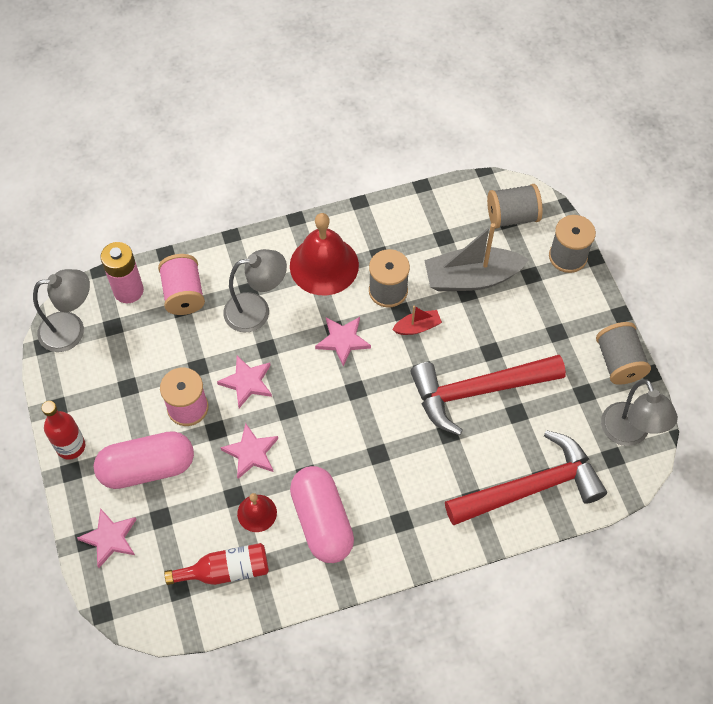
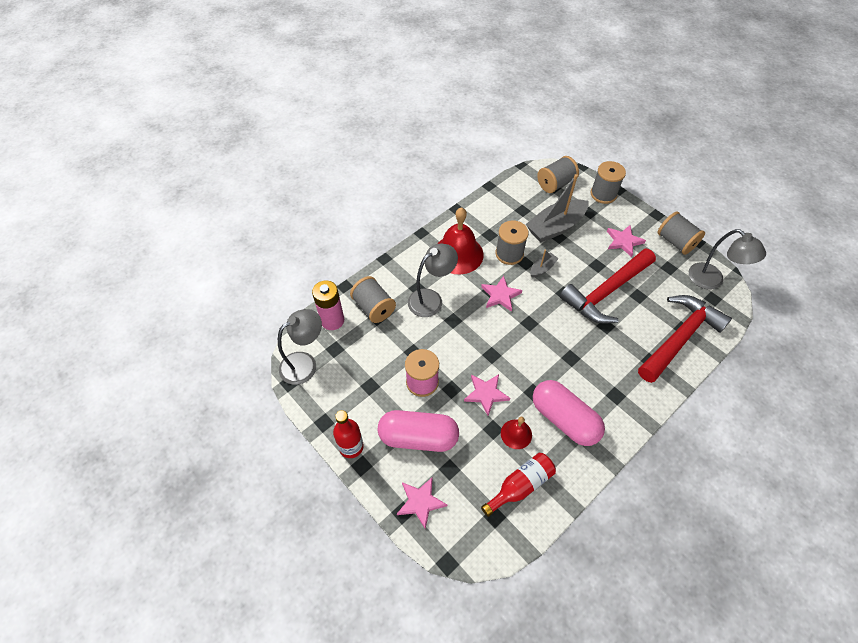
camera: 25 degrees left, 5 degrees down
pink capsule [94,431,194,489] -> pink capsule turned 45 degrees clockwise [378,410,459,452]
pink spool [158,254,205,315] -> grey spool [350,276,396,323]
pink star [217,356,272,408] -> pink star moved to [607,225,646,257]
red boat [392,306,442,335] -> grey boat [530,250,559,277]

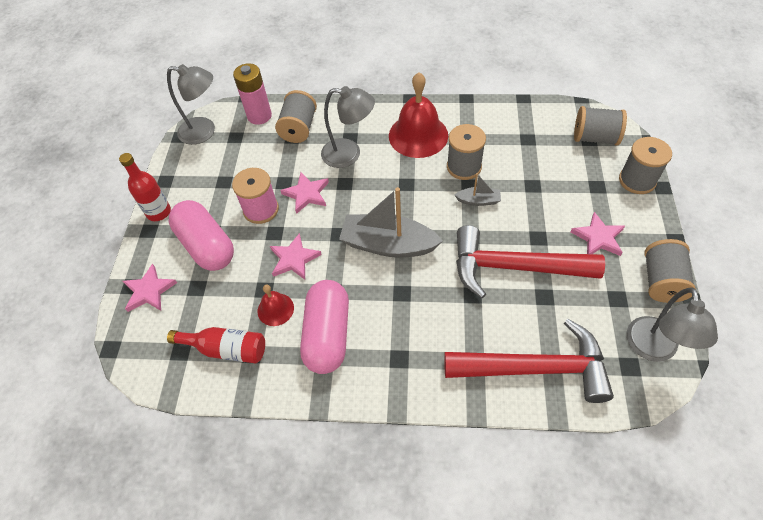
camera: 50 degrees right, 0 degrees up
pink star [481,276,523,312] -> pink star moved to [280,172,329,214]
grey boat [526,174,589,243] -> grey boat moved to [339,187,443,258]

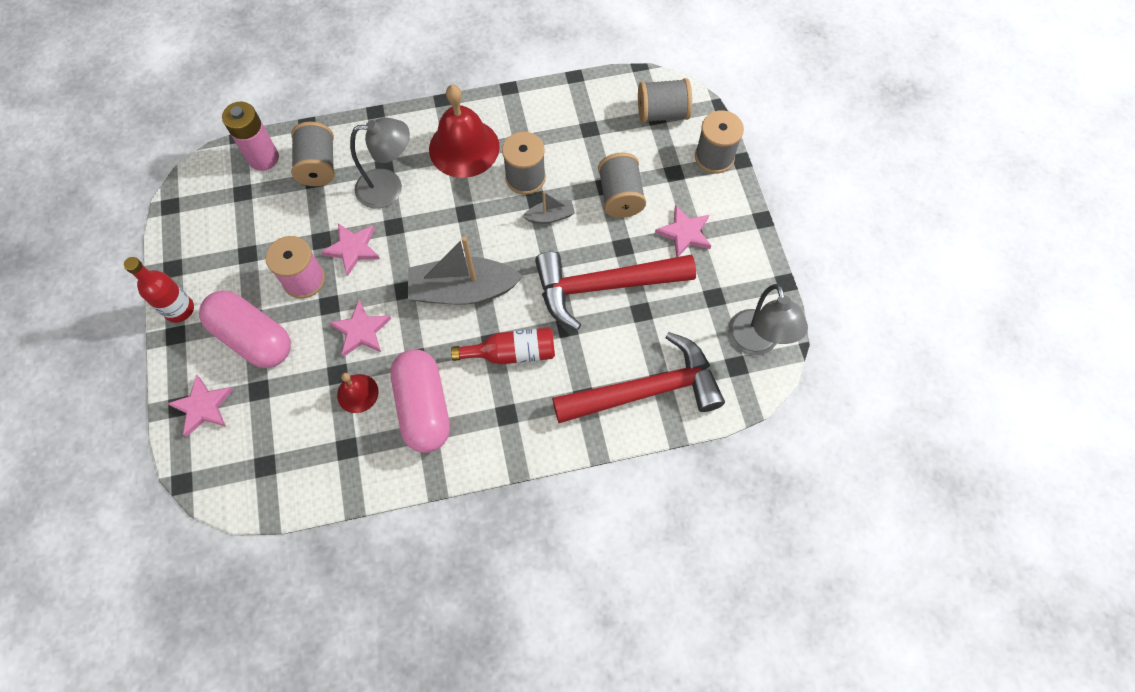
camera: 20 degrees left, 10 degrees up
grey lamp [167,64,215,145] -> none
red bottle [167,327,265,364] -> red bottle moved to [451,327,555,364]
grey spool [644,239,696,303] -> grey spool moved to [598,153,646,218]

